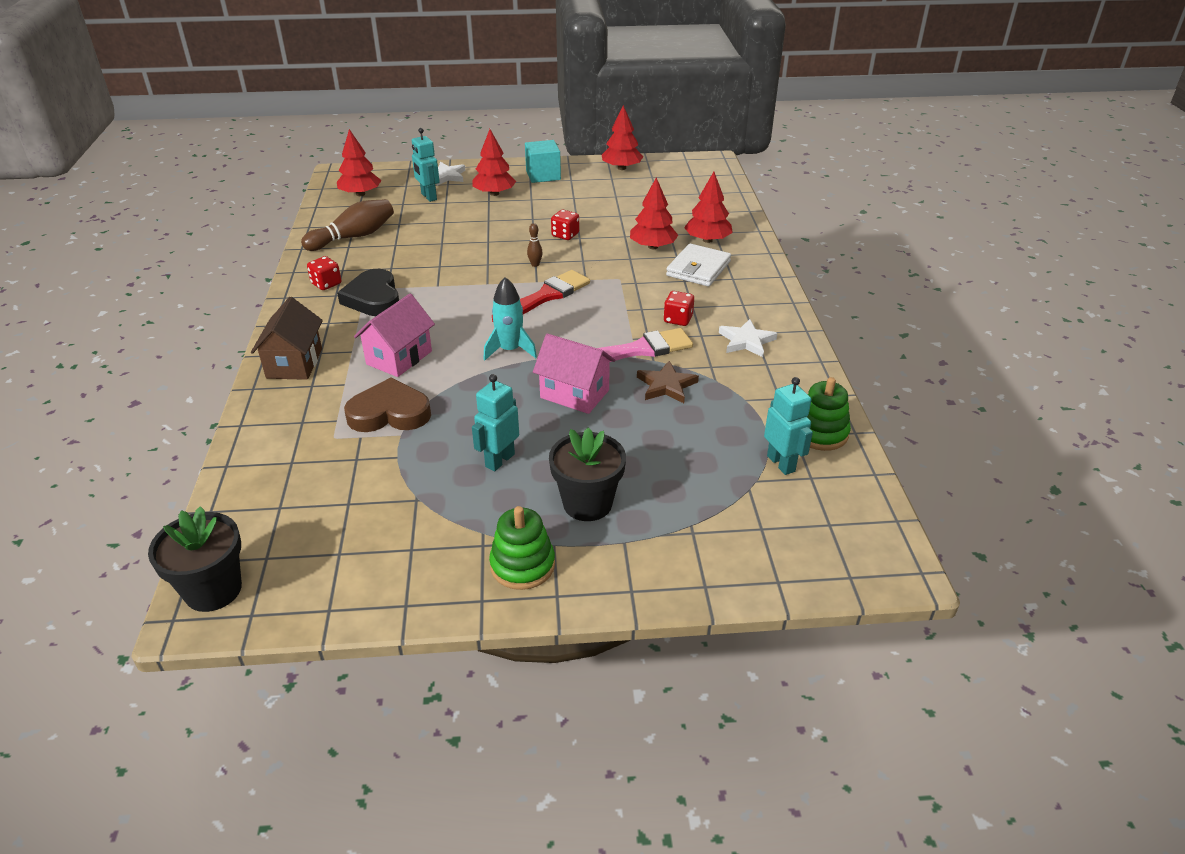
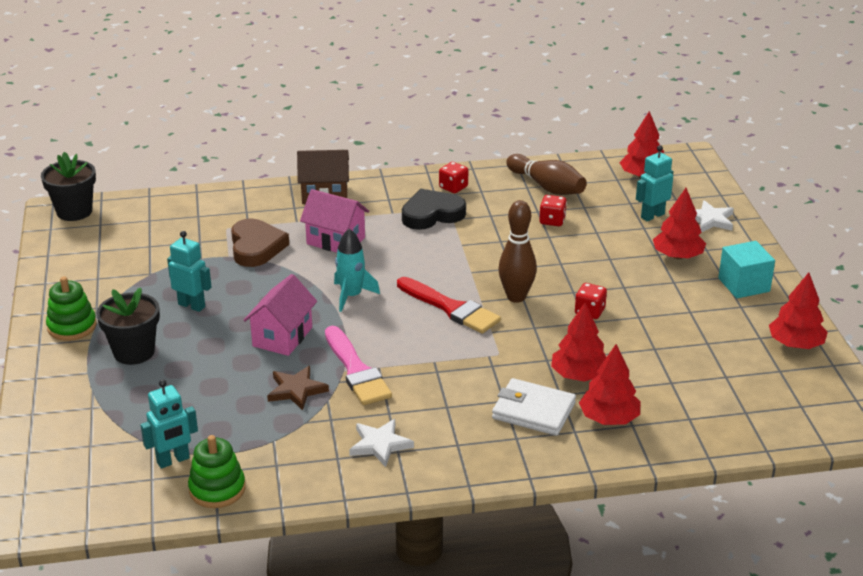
camera: 85 degrees right, 5 degrees down
brown bowling pin [527,223,543,267] -> brown bowling pin [498,200,537,302], size x2.25
red dice [664,291,694,326] -> red dice moved to [540,195,567,226]

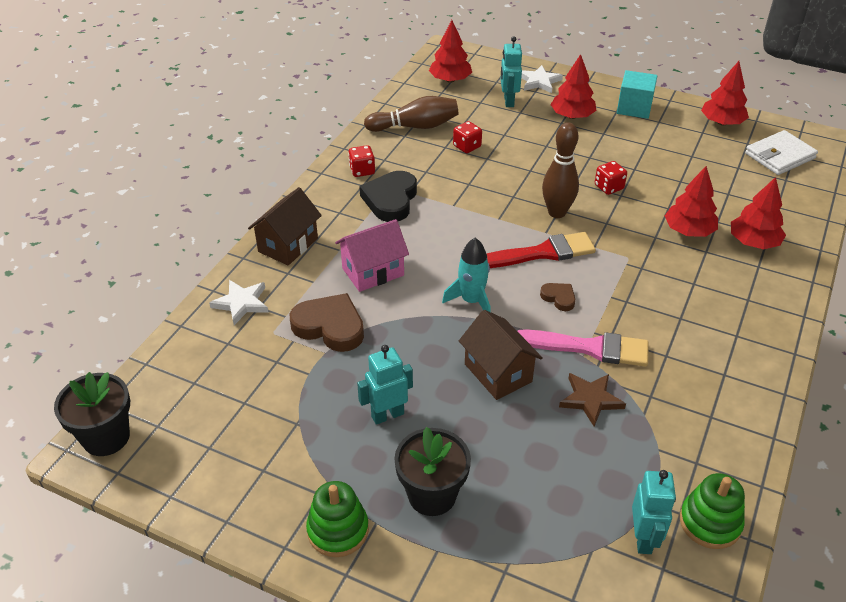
camera: 55 degrees left, 10 degrees up
pink house [243,274,317,356] -> brown house [459,310,543,400]
white star [349,419,414,467] -> white star moved to [209,280,268,325]
white wallet [492,378,576,436] -> white wallet moved to [745,130,818,175]
none -> brown heart [540,283,575,311]

